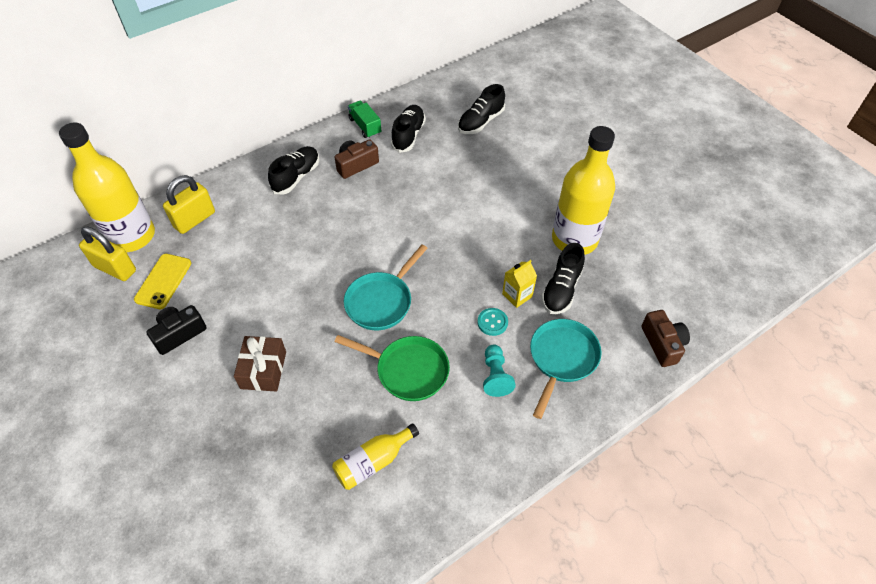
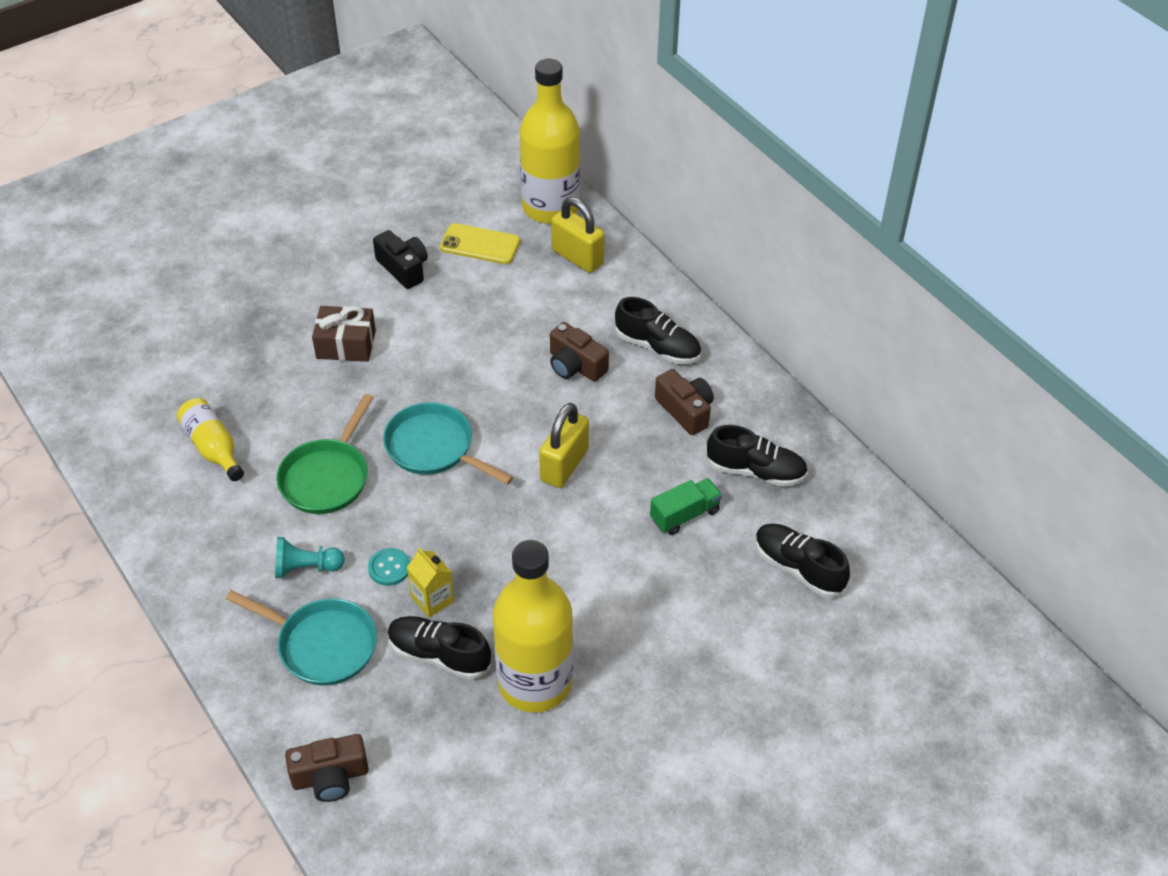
camera: 90 degrees right, 5 degrees down
yellow padlock [79,226,136,281] -> yellow padlock moved to [539,403,589,488]
green truck [348,101,381,138] -> green truck moved to [650,478,722,535]
none -> brown camera [550,322,609,382]

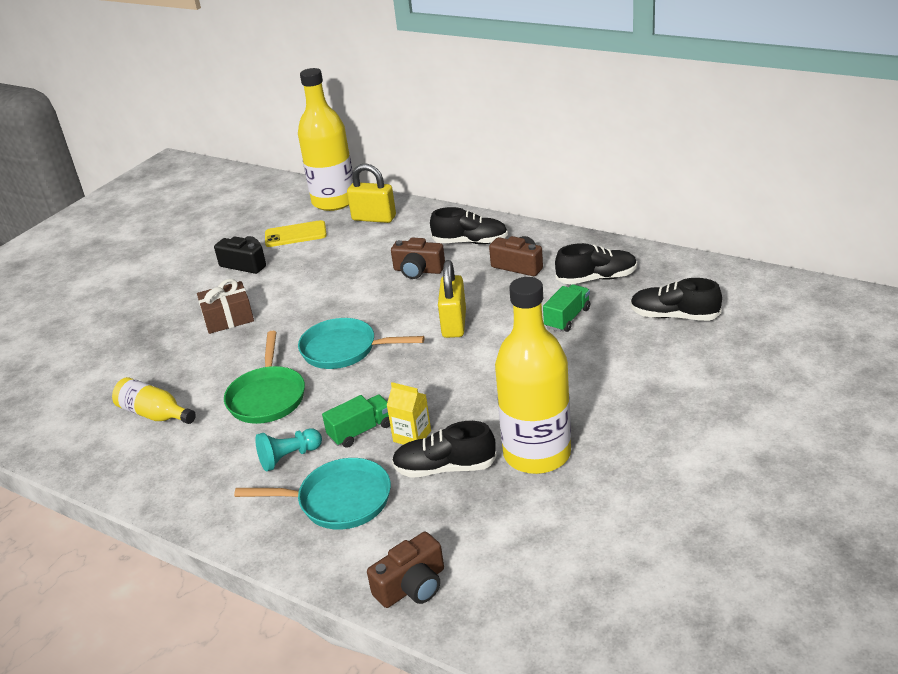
camera: 20 degrees left, 15 degrees down
turquoise button [368,548,410,586] -> green truck [322,395,390,448]

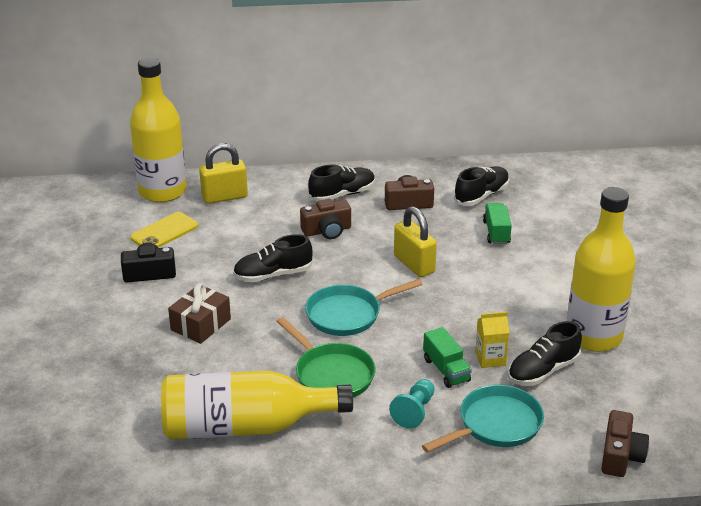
camera: 40 degrees left, 0 degrees up
yellow bottle [112,377,196,424] -> yellow bottle [161,371,353,439], size x1.93
green truck [322,395,390,448] -> green truck turned 135 degrees clockwise [423,327,472,388]
black shoe [630,278,722,321] -> black shoe moved to [233,234,313,282]

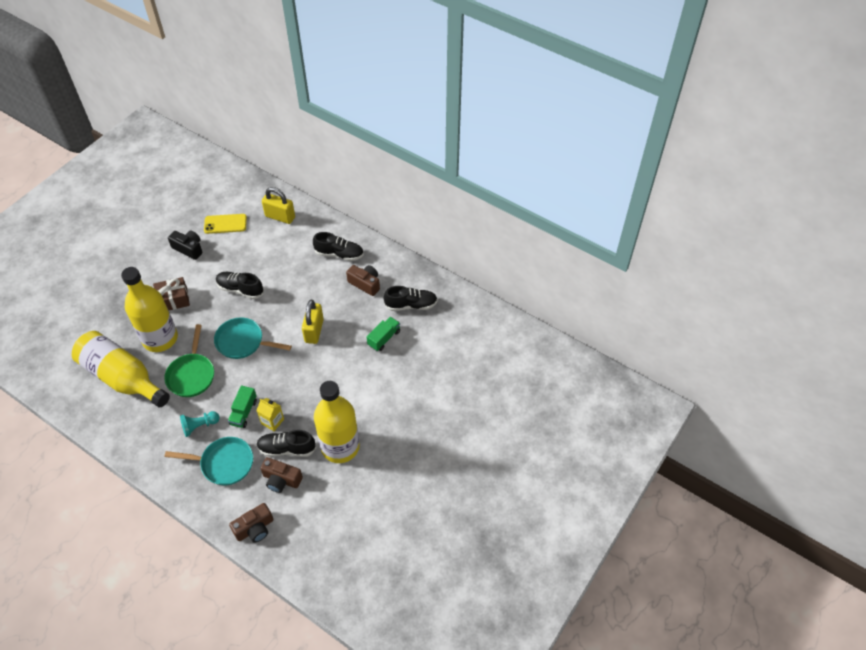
camera: 40 degrees right, 20 degrees up
yellow bottle [130,58,186,203] -> yellow bottle moved to [121,267,178,352]
brown camera [300,199,351,239] -> brown camera moved to [260,457,303,493]

